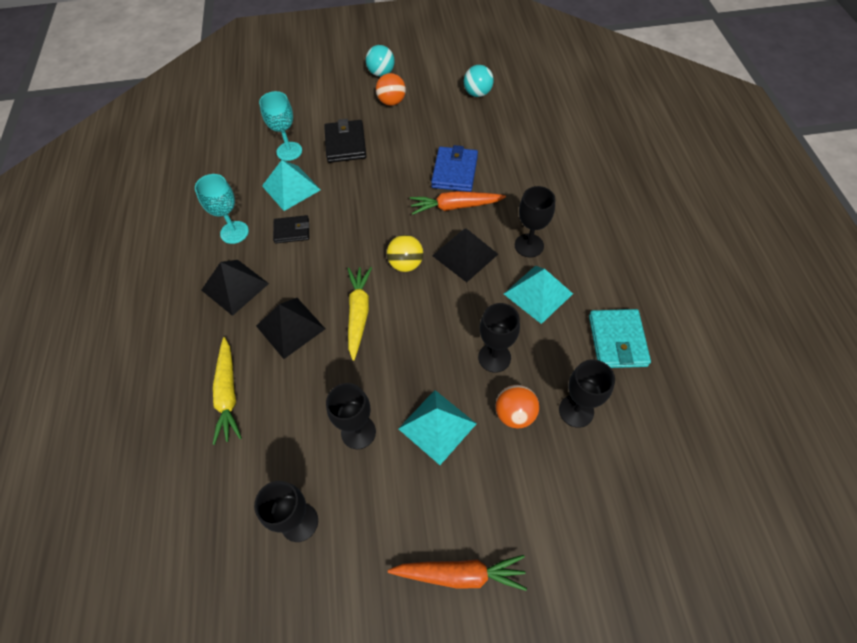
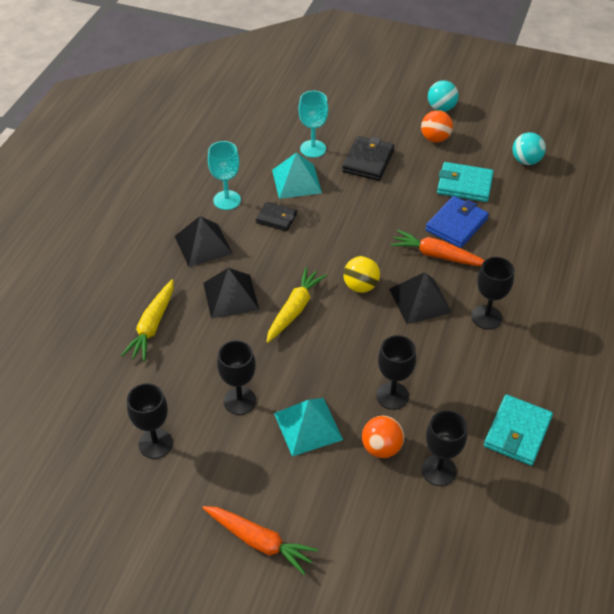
camera: 25 degrees right, 10 degrees down
turquoise pyramid [504,266,573,324] -> none
none -> turquoise wallet [437,162,494,202]

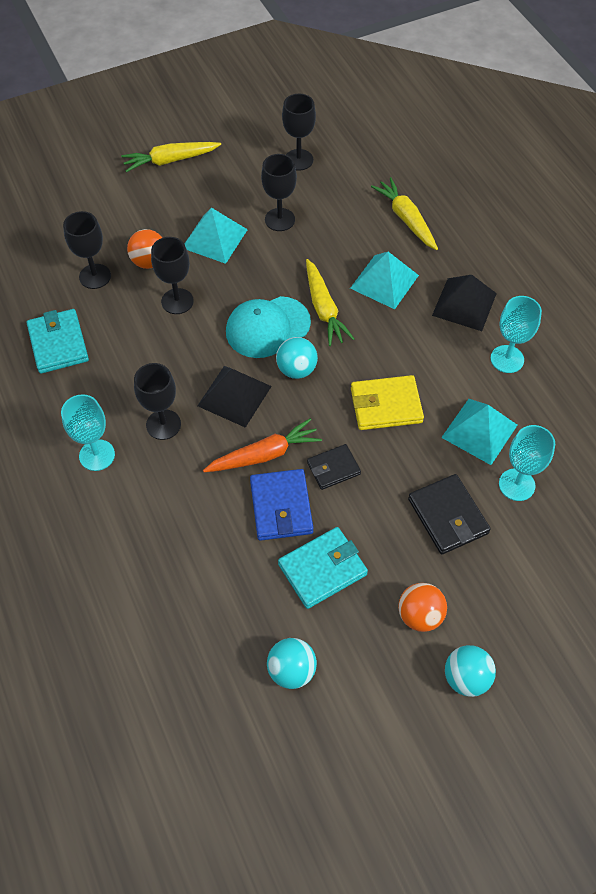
camera: 135 degrees right, 10 degrees up
orange carrot [202,506,318,575] -> yellow carrot [121,142,221,172]
black pyramid [203,268,259,319] -> turquoise pyramid [350,252,419,309]
black wallet [256,202,297,231] -> black wallet moved to [307,444,361,490]
yellow ball [343,256,380,293] -> turquoise ball [276,337,318,379]
none -> turquoise goblet [61,394,115,471]
none -> turquoise cap [226,296,311,358]
none -> yellow wallet [351,375,424,430]

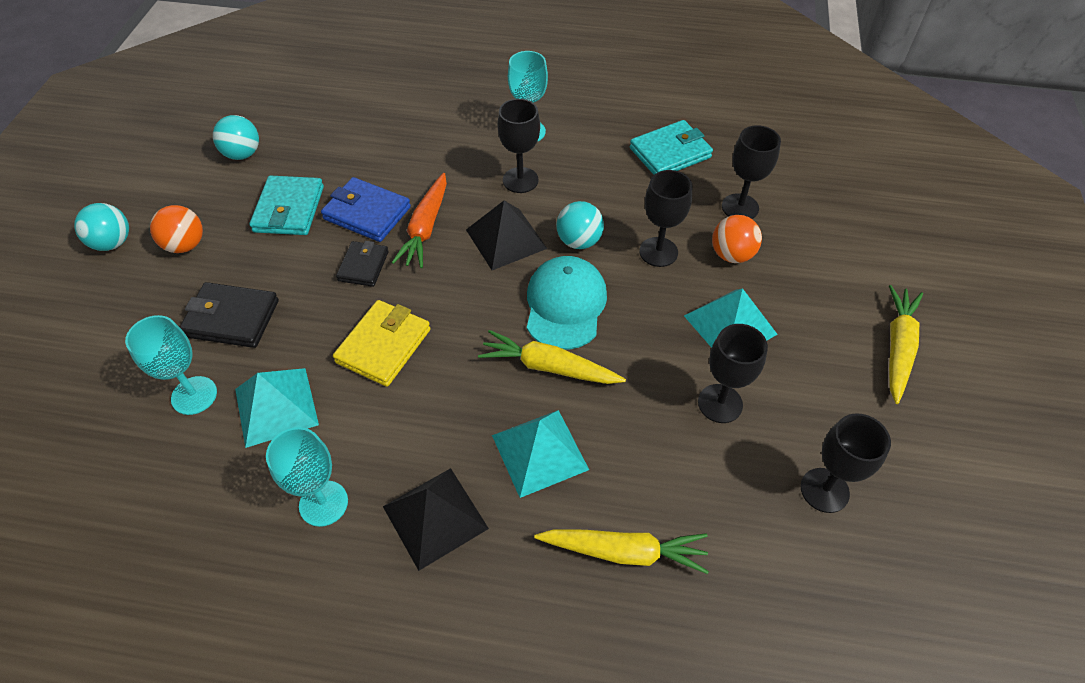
camera: 125 degrees right, 5 degrees down
turquoise wallet [27,309,89,374] -> turquoise wallet turned 45 degrees counterclockwise [630,120,713,175]
turquoise ball [276,337,318,379] -> turquoise ball moved to [556,201,604,249]

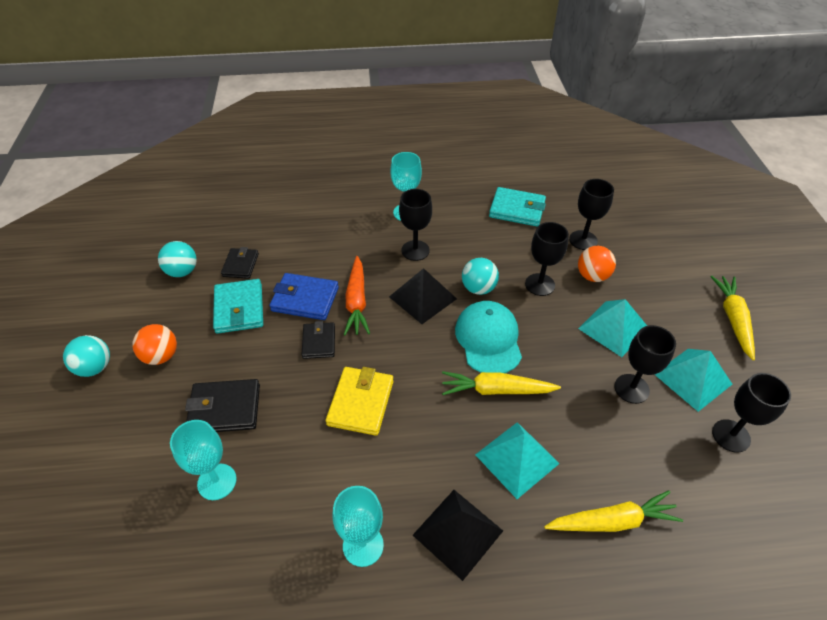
camera: 15 degrees left, 5 degrees down
turquoise pyramid [235,368,319,448] -> turquoise pyramid moved to [654,349,732,412]
turquoise wallet [630,120,713,175] -> turquoise wallet turned 60 degrees clockwise [489,187,546,227]
none -> black wallet [221,247,259,279]

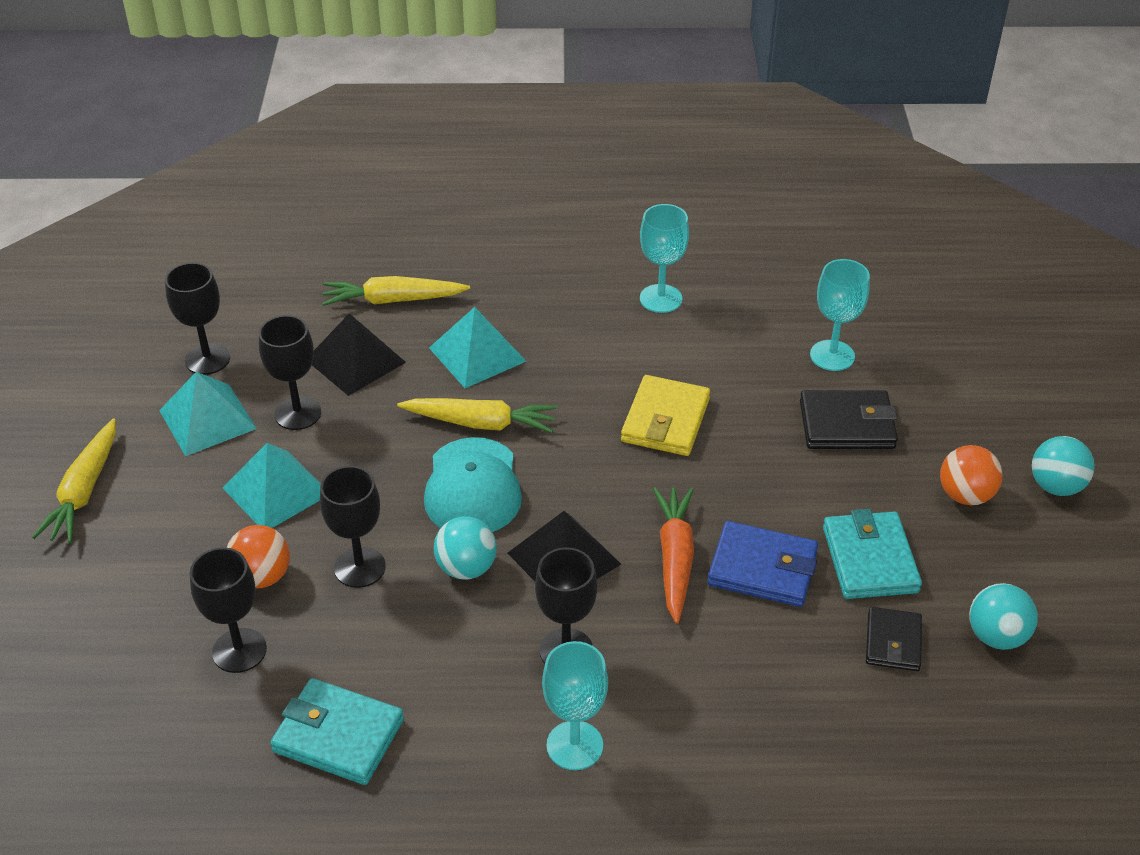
camera: 175 degrees left, 5 degrees down
black wallet [301,321,335,359] -> none
black pyramid [413,490,503,581] -> black pyramid moved to [312,313,406,396]

